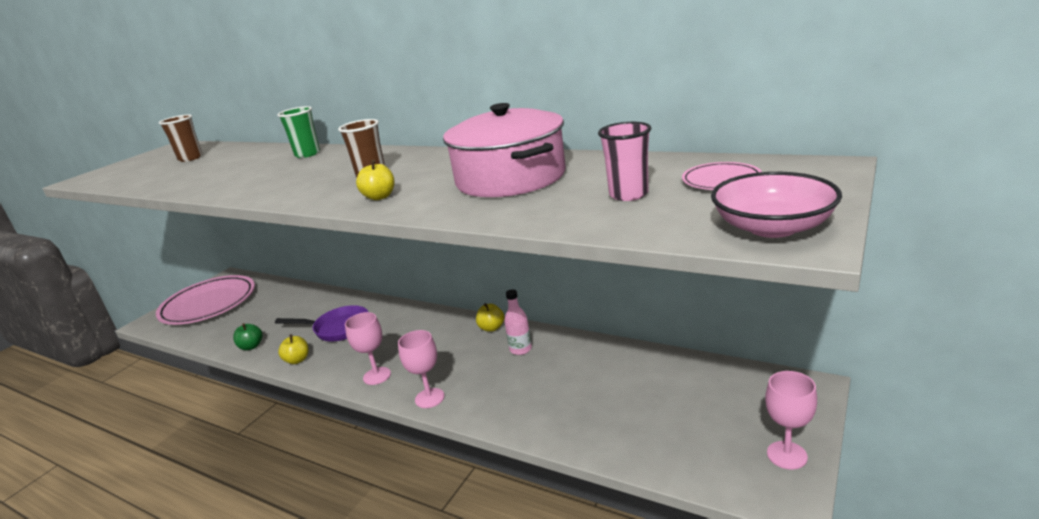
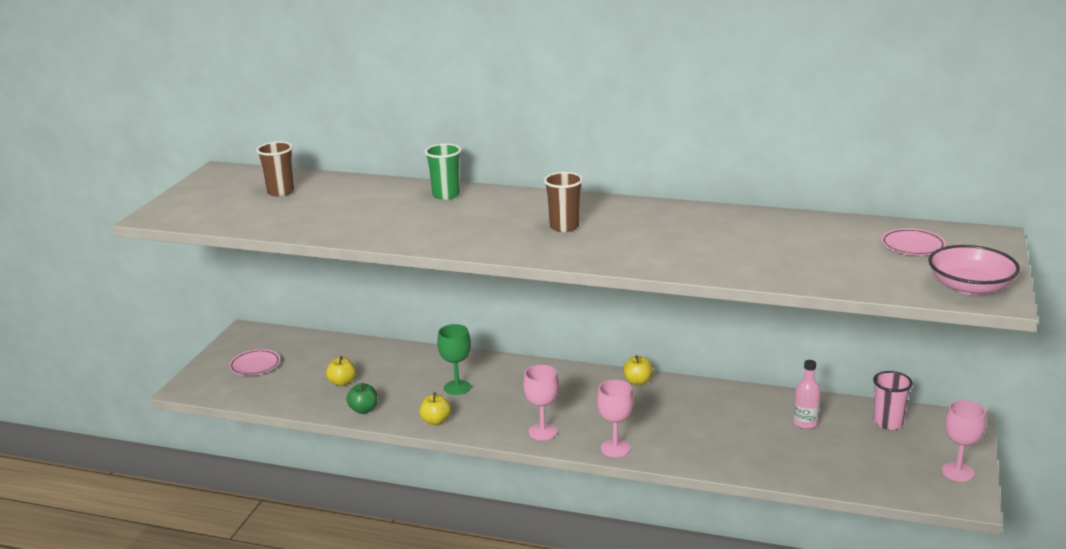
camera: 15 degrees left, 0 degrees up
pink plate [156,275,255,325] -> pink plate [229,349,280,376], size x0.44
purple pan [275,305,368,341] -> green goblet [437,324,471,395]
yellow apple [356,160,394,200] -> yellow apple moved to [326,356,356,386]
pink pot [443,103,566,197] -> none
pink bottle [504,289,532,355] -> pink bottle moved to [794,360,821,429]
pink cup [598,122,651,201] -> pink cup moved to [873,371,913,430]

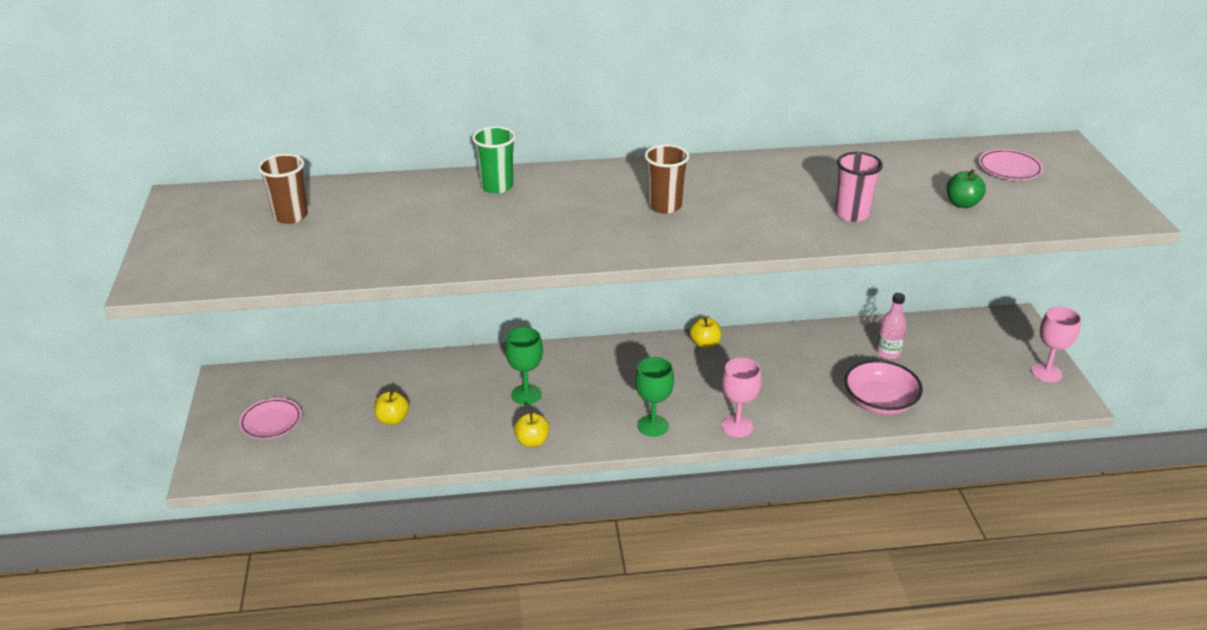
camera: 25 degrees left, 10 degrees up
green apple [346,383,377,414] -> green apple moved to [947,169,986,208]
pink goblet [523,365,559,440] -> green goblet [635,357,674,437]
pink cup [873,371,913,430] -> pink cup moved to [835,152,883,222]
pink bowl [928,245,1020,295] -> pink bowl moved to [844,360,923,415]

